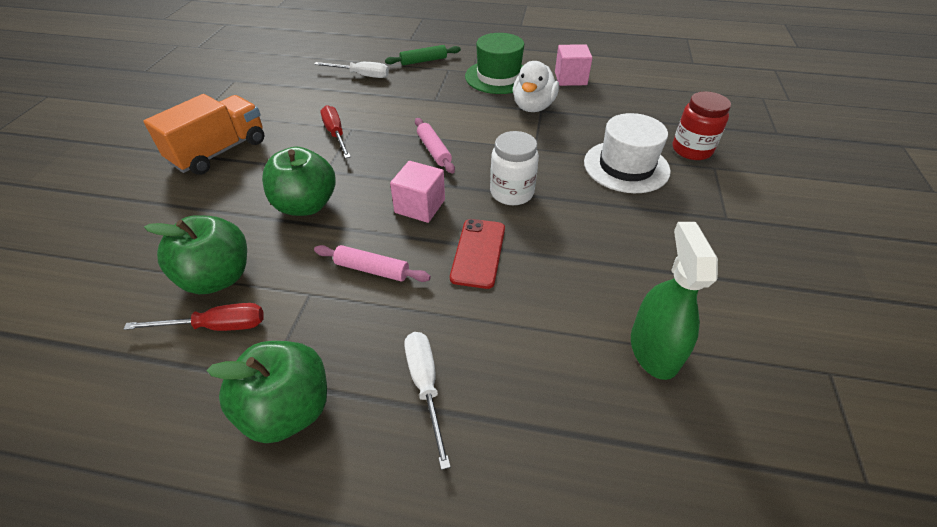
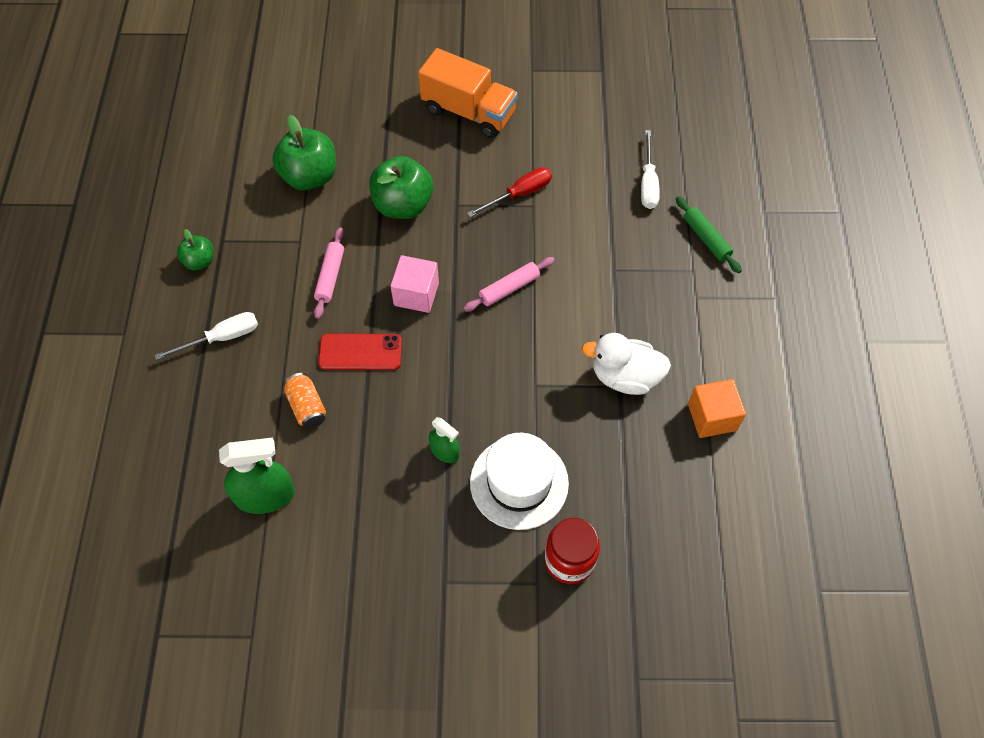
camera: 80 degrees right, 15 degrees up
red screwdriver [124,303,264,331] -> none
green apple [206,341,327,443] -> green apple [176,229,214,270], size x0.55
green hat [465,33,524,94] -> none
white jar [490,131,539,205] -> none
pink cube [555,44,592,86] -> orange cube [688,379,746,438]
none -> orange can [284,373,326,429]
none -> green spray bottle [429,417,460,463]

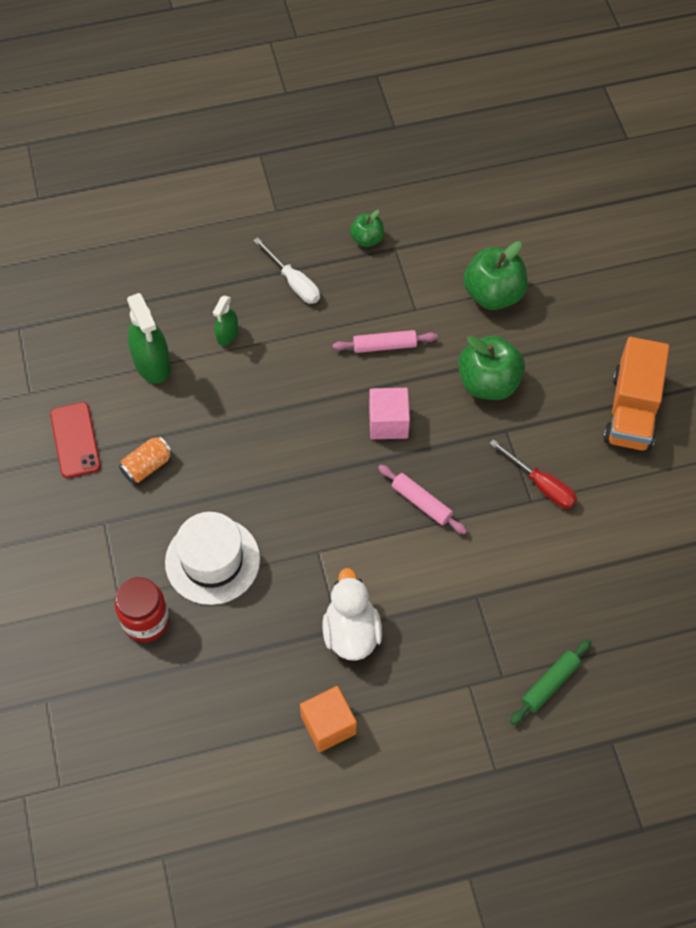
camera: 75 degrees right, 0 degrees up
orange can [284,373,326,429] -> orange can moved to [119,436,173,483]
red phone [318,333,402,370] -> red phone moved to [50,402,101,478]
green spray bottle [429,417,460,463] -> green spray bottle moved to [213,296,238,346]
white screwdriver [641,130,660,209] -> none

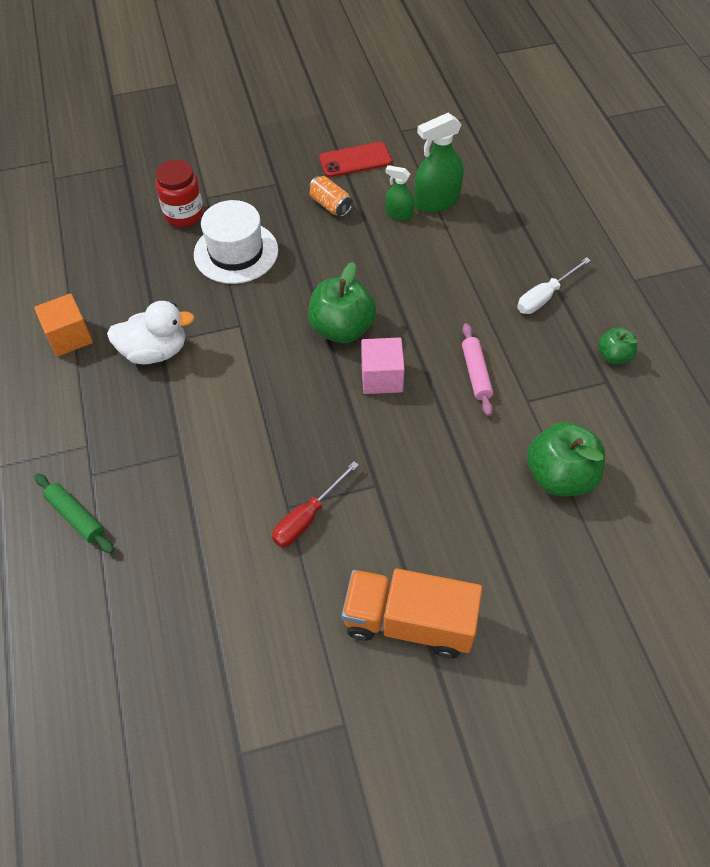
camera: 90 degrees right, 5 degrees down
green spray bottle [213,296,238,346] -> green spray bottle moved to [385,165,414,221]
pink rolling pin [378,465,467,534] -> none
green apple [458,336,525,400] -> green apple moved to [308,262,377,343]

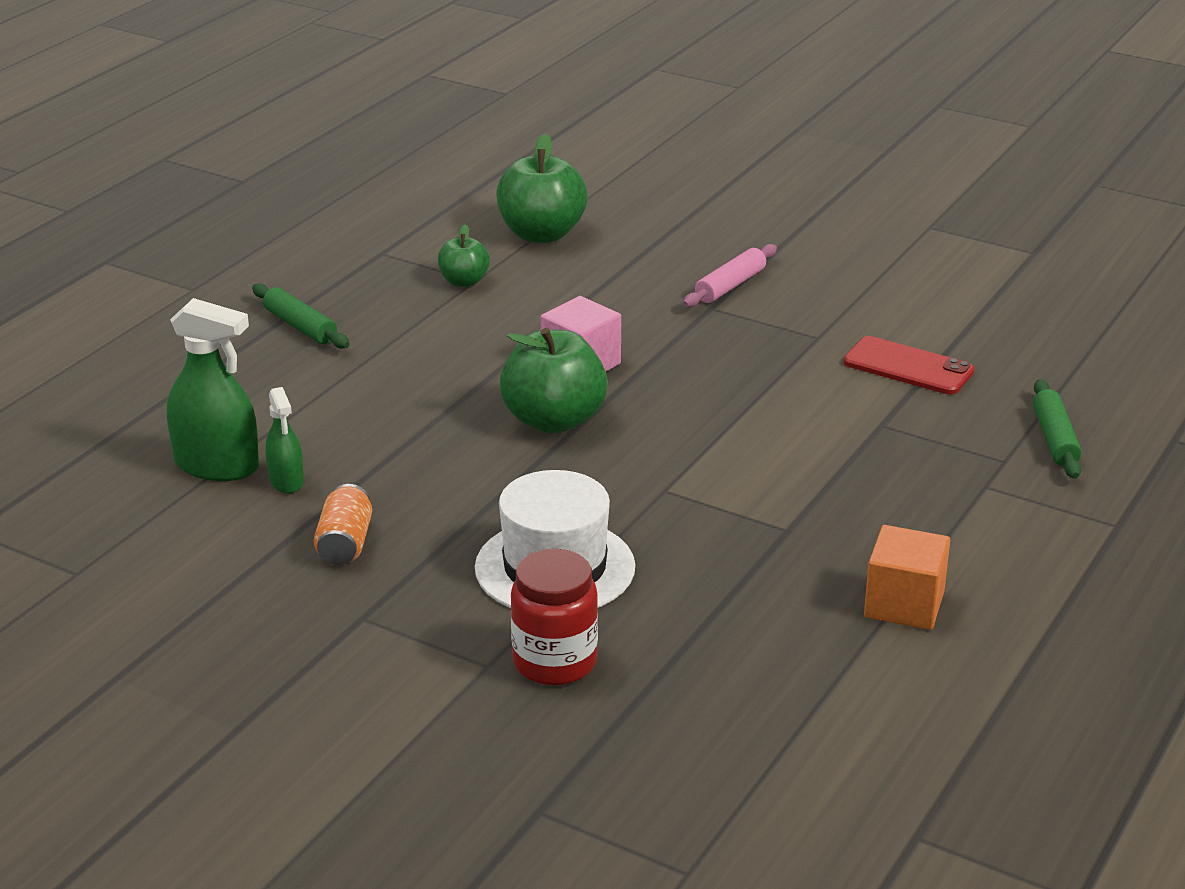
camera: 135 degrees left, 25 degrees down
white duck [107,301,195,364] -> none
red screwdriver [272,461,359,547] -> none
red phone [319,142,392,177] -> red phone moved to [844,336,974,395]
orange truck [342,569,482,658] -> none
pink rolling pin [462,323,493,416] -> pink rolling pin moved to [683,244,777,308]
white screwdriver [517,257,591,314] -> green rolling pin [252,283,350,349]
green apple [598,327,638,364] -> green apple moved to [438,225,490,287]

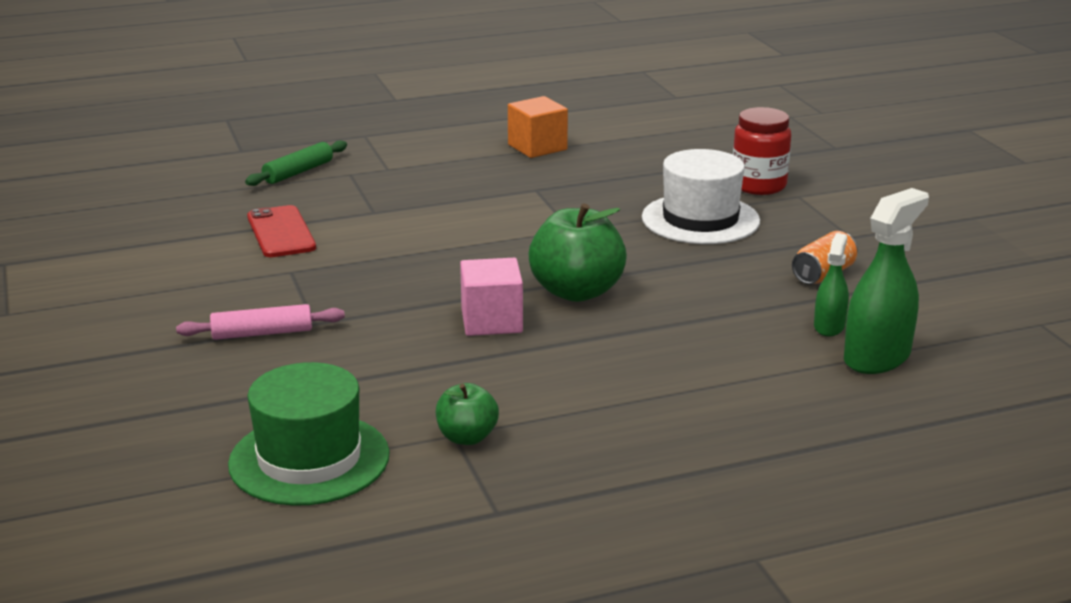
camera: 140 degrees left, 5 degrees down
green spray bottle [167,298,259,481] -> green spray bottle turned 75 degrees clockwise [844,188,929,374]
green rolling pin [252,283,350,349] -> none
green apple [496,134,587,243] -> green hat [228,362,390,506]

